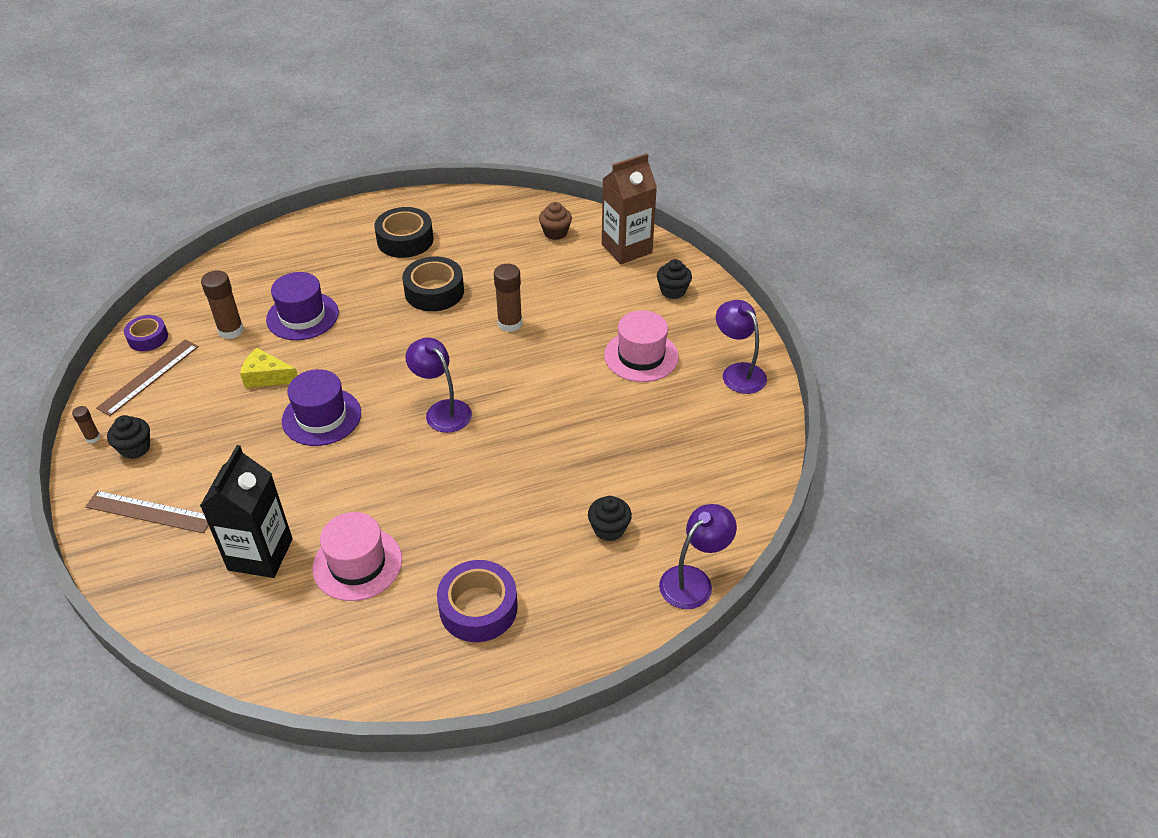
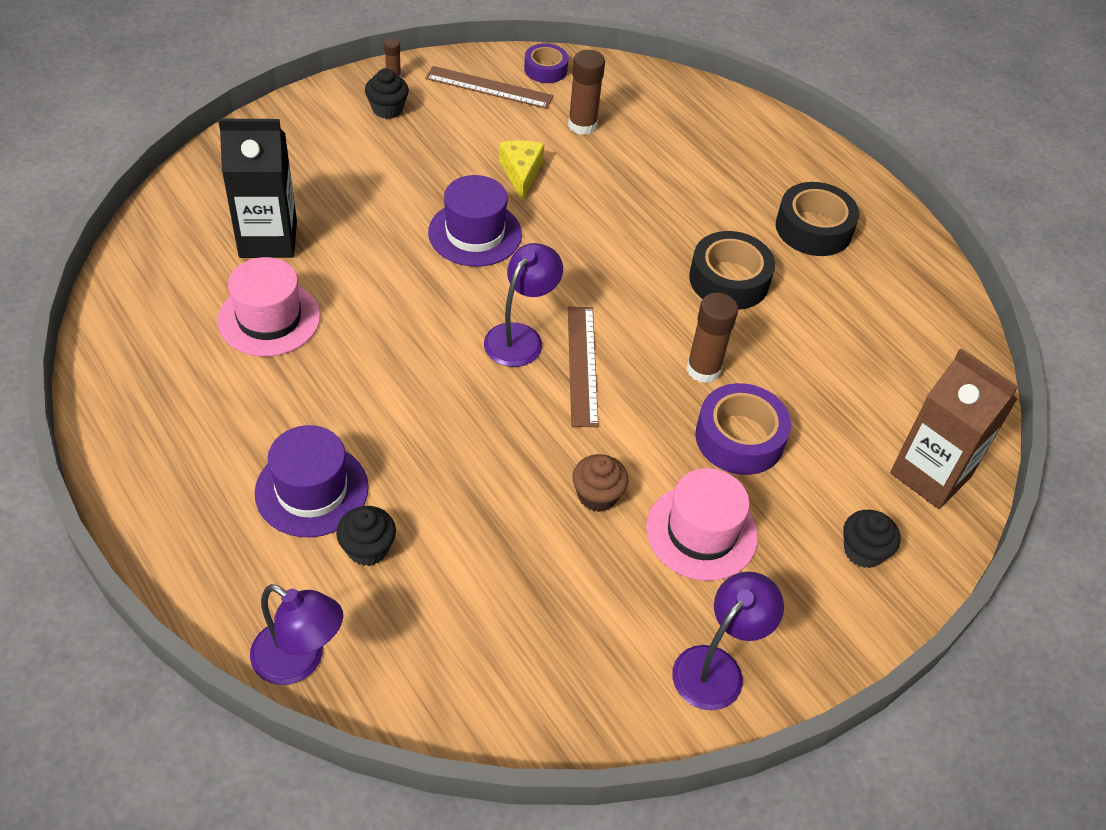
camera: 70 degrees right, 5 degrees up
brown ruler [85,491,209,533] -> brown ruler moved to [568,307,599,427]
purple hat [266,272,339,340] -> purple hat moved to [255,425,369,537]
purple tape [437,560,518,642] -> purple tape moved to [695,383,791,475]
brown cupcake [539,202,572,240] -> brown cupcake moved to [573,454,628,512]

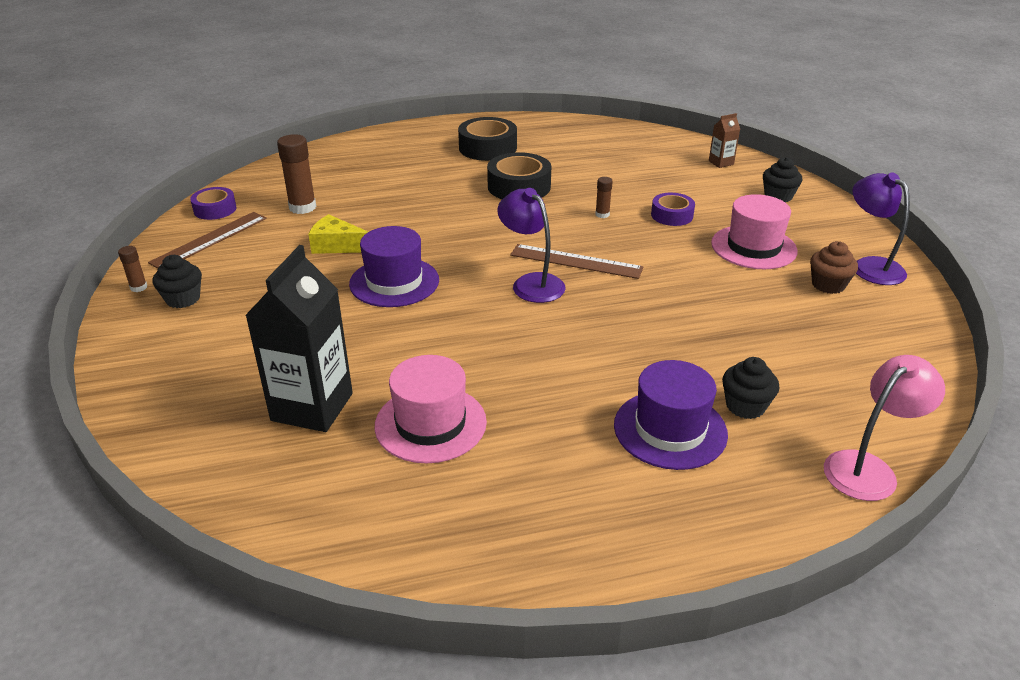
camera: 65 degrees left, 15 degrees down
purple lamp [250,584,343,685] -> pink lamp [824,355,945,501]
brown cupcake [573,454,628,512] -> brown cupcake moved to [810,241,858,294]
brown glue stick [687,293,738,383] -> brown glue stick [595,177,613,218], size x0.53
purple tape [695,383,791,475] -> purple tape [651,193,695,226], size x0.62
brown carton [890,348,1018,509] -> brown carton [709,113,740,168], size x0.46

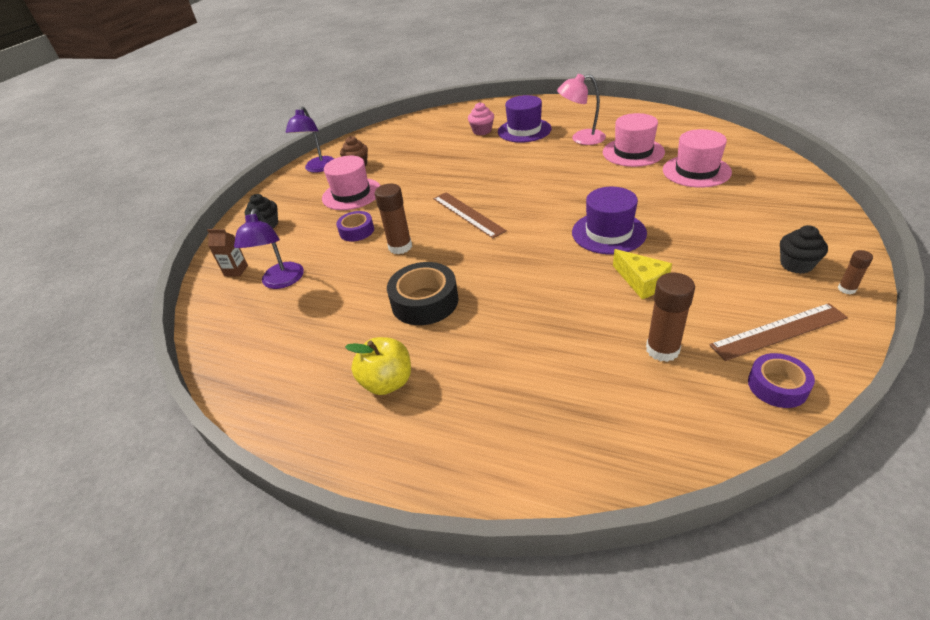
camera: 140 degrees left, 5 degrees up
black carton [245,245,353,432] -> pink hat [663,129,732,188]
black tape [458,117,517,161] -> yellow apple [345,337,411,395]
purple lamp [497,188,566,303] -> purple lamp moved to [234,209,304,289]
brown glue stick [595,177,613,218] -> brown glue stick [375,184,412,254], size x1.90
black cupcake [722,357,779,419] -> pink cupcake [468,102,494,135]
pink lamp [824,355,945,501] -> pink lamp moved to [557,74,606,145]

